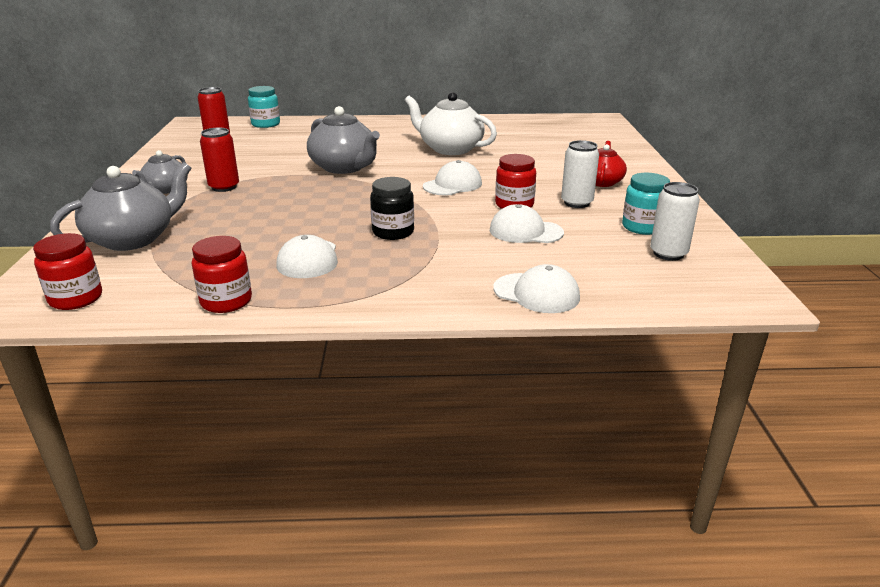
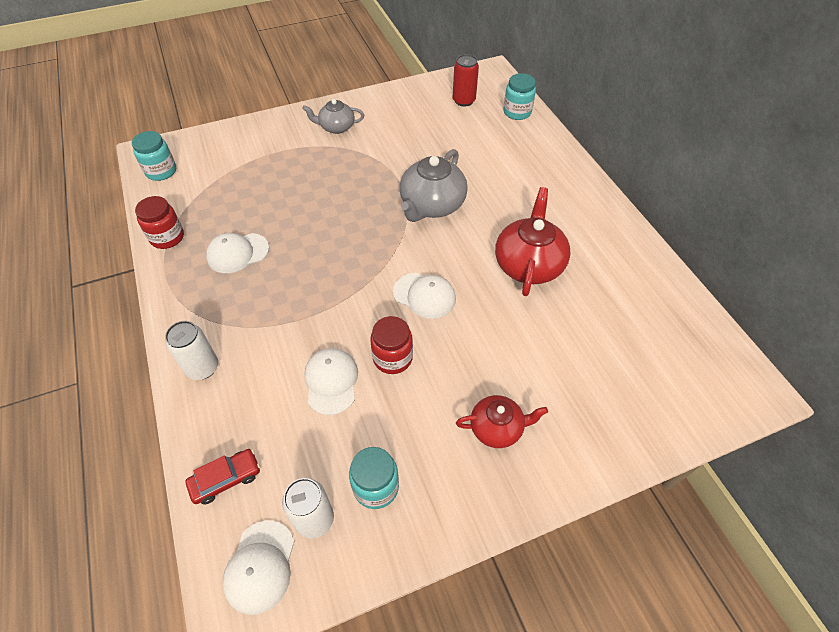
camera: 70 degrees right, 25 degrees up
red jar [33,233,102,310] -> turquoise jar [132,131,176,181]
grey teapot [50,162,192,251] -> none
red can [200,128,239,192] -> none
black jar [370,177,414,240] -> none
white teapot [405,92,497,155] -> red teapot [495,187,570,296]
white cap [493,264,580,313] -> white cap moved to [223,520,294,615]
white can [561,140,599,208] -> white can moved to [165,321,218,380]
none -> red car [186,449,260,505]

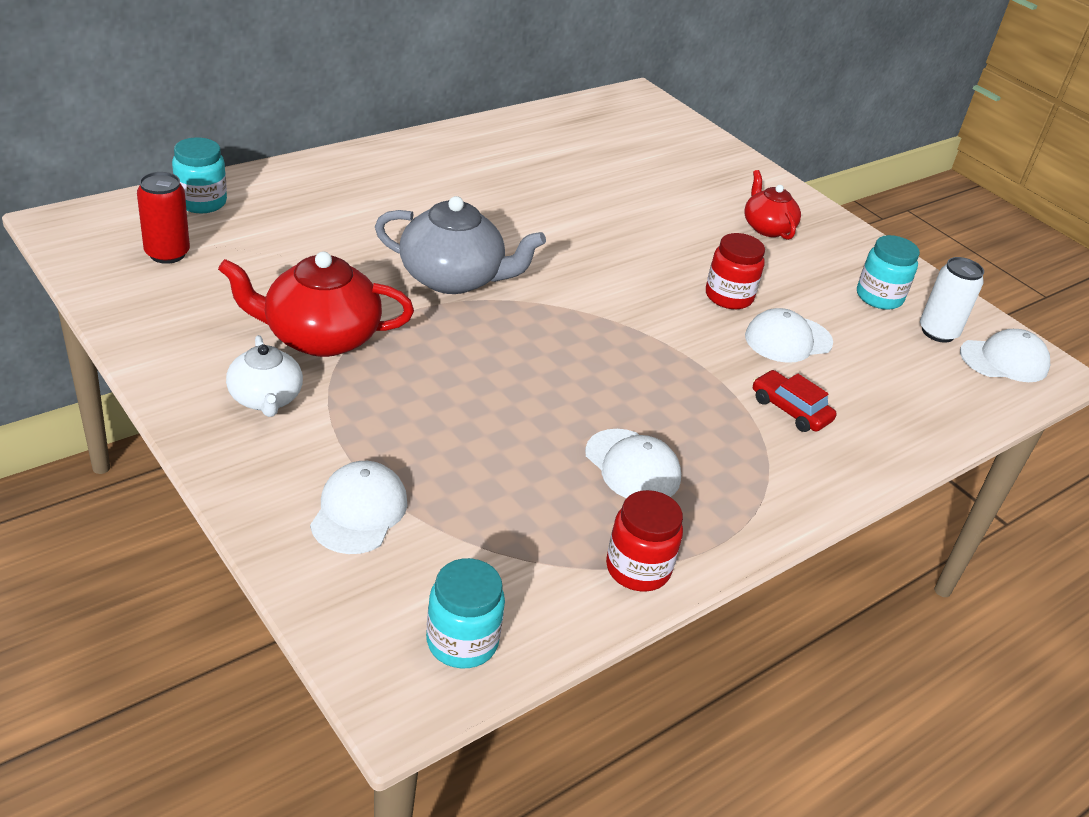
camera: 110 degrees left, 15 degrees down
white can [165,321,218,380] -> none
red car [186,449,260,505] -> red car moved to [753,370,836,432]
grey teapot [302,99,364,134] -> white teapot [226,335,303,417]
white cap [393,273,456,319] -> white cap moved to [310,461,408,554]
red teapot [495,187,570,296] -> red teapot moved to [218,251,414,357]

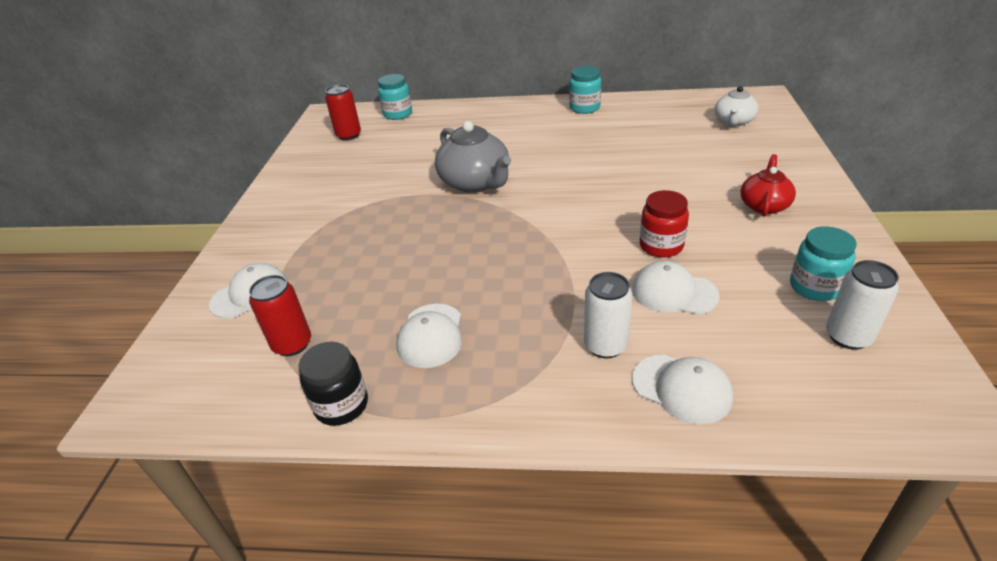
camera: 50 degrees right, 0 degrees up
red teapot [218,251,414,357] -> none
white teapot [226,335,303,417] -> white teapot moved to [715,86,759,126]
turquoise jar [426,558,505,668] -> turquoise jar moved to [569,66,601,114]
red jar [606,490,683,592] -> black jar [299,342,368,426]
red car [753,370,836,432] -> white can [584,272,633,358]
white cap [960,329,1050,382] -> white cap moved to [632,354,733,424]
none -> red can [249,275,311,356]

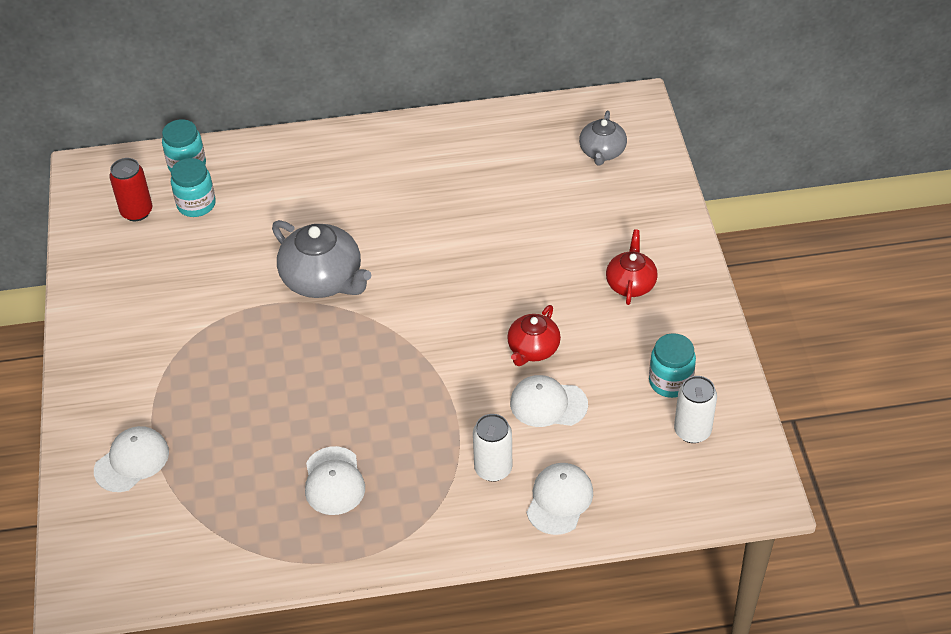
camera: 15 degrees left, 10 degrees up
red can [249,275,311,356] -> none
black jar [299,342,368,426] -> none
turquoise jar [569,66,601,114] -> turquoise jar moved to [171,158,216,217]
white cap [632,354,733,424] -> white cap turned 90 degrees counterclockwise [527,463,593,535]
red jar [640,190,689,258] -> red teapot [507,305,561,366]
white teapot [715,86,759,126] -> grey teapot [579,111,627,166]

